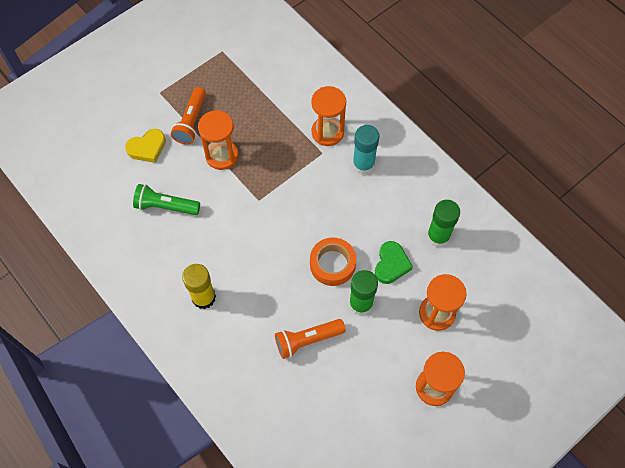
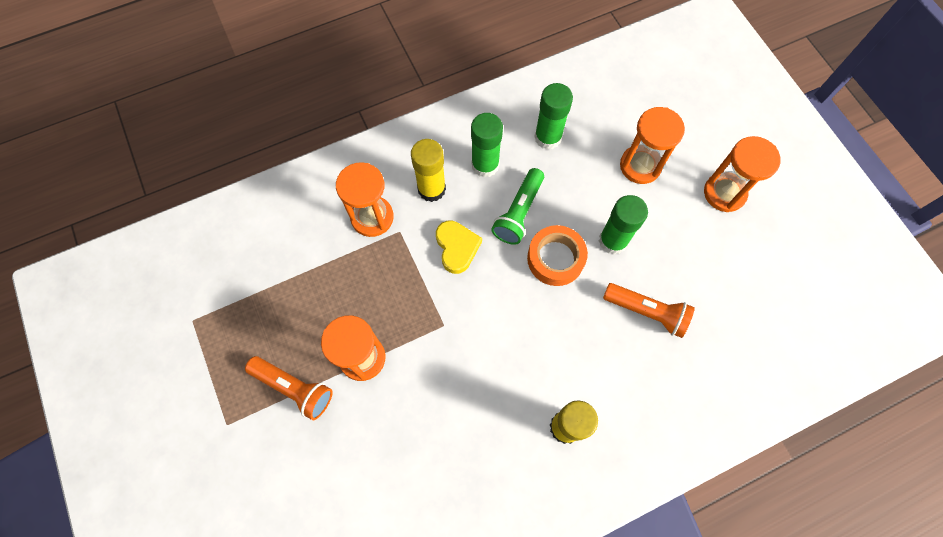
camera: 75 degrees left, 5 degrees up
yellow heart [125,129,166,163] -> yellow heart moved to [436,220,482,274]
green flashlight [133,184,200,215] -> green flashlight moved to [491,168,544,245]
orange flashlight [275,319,346,359] -> orange flashlight turned 60 degrees counterclockwise [603,283,695,338]
turquoise glue stick [352,125,379,175] -> yellow glue stick [411,139,446,202]
green heart [375,241,413,284] -> none
none -> green glue stick [471,113,503,178]

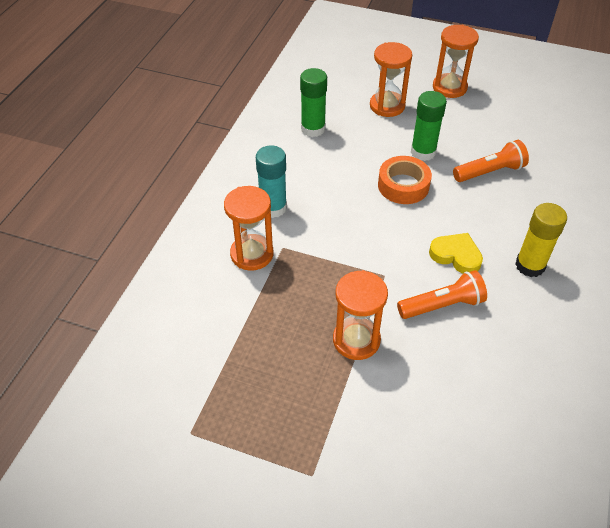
camera: 45 degrees left, 20 degrees down
orange flashlight [245,356,333,420] -> orange flashlight moved to [397,270,487,319]
yellow glue stick [411,139,446,202] -> turquoise glue stick [256,145,287,218]
yellow heart [436,220,482,274] -> yellow heart moved to [429,233,483,274]
green glue stick [471,113,503,178] -> none
green flashlight [491,168,544,245] -> none

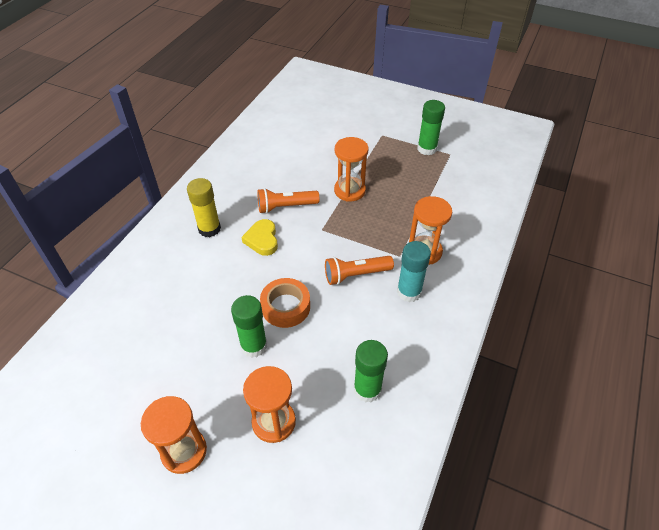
camera: 175 degrees left, 0 degrees up
yellow heart [429,233,483,274] -> yellow heart turned 45 degrees clockwise [241,219,278,256]
orange flashlight [453,140,529,182] -> orange flashlight moved to [325,256,394,285]
none -> green glue stick [417,100,445,155]

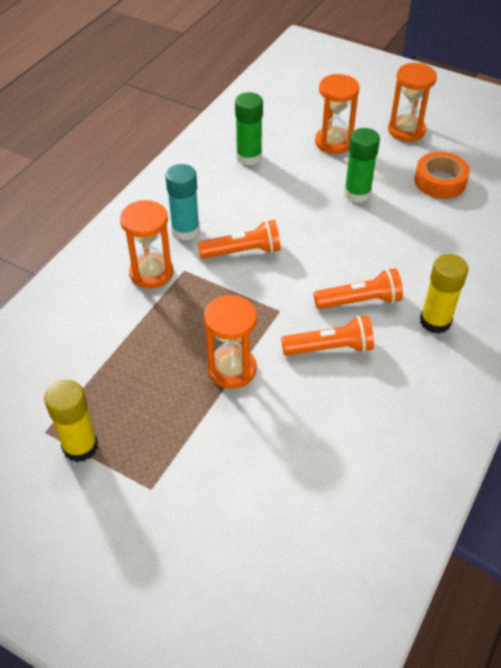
camera: 175 degrees left, 0 degrees up
yellow heart [241,219,278,256] -> orange flashlight [314,268,403,309]
orange tape [260,278,310,328] -> orange tape moved to [414,152,470,199]
green glue stick [417,100,445,155] -> yellow glue stick [44,380,98,462]

